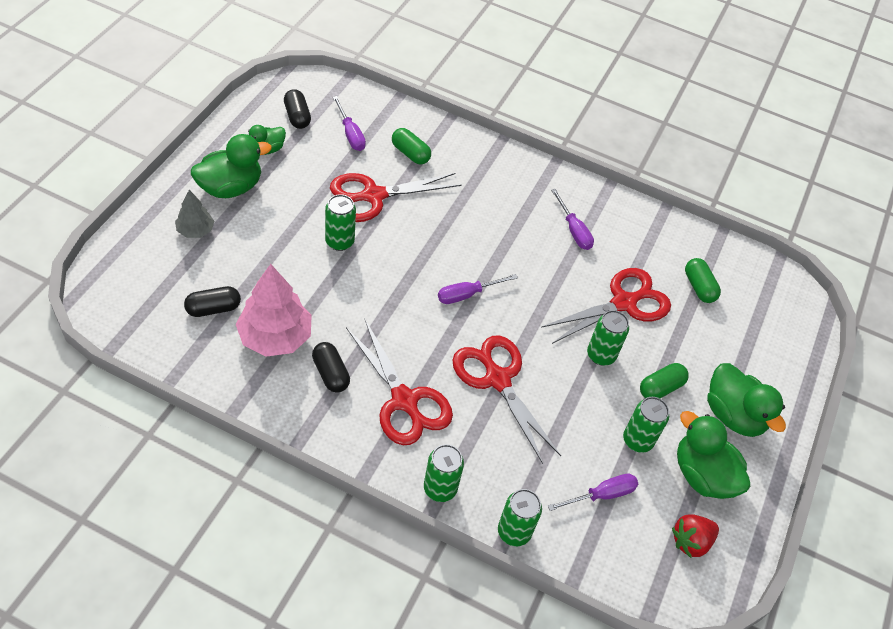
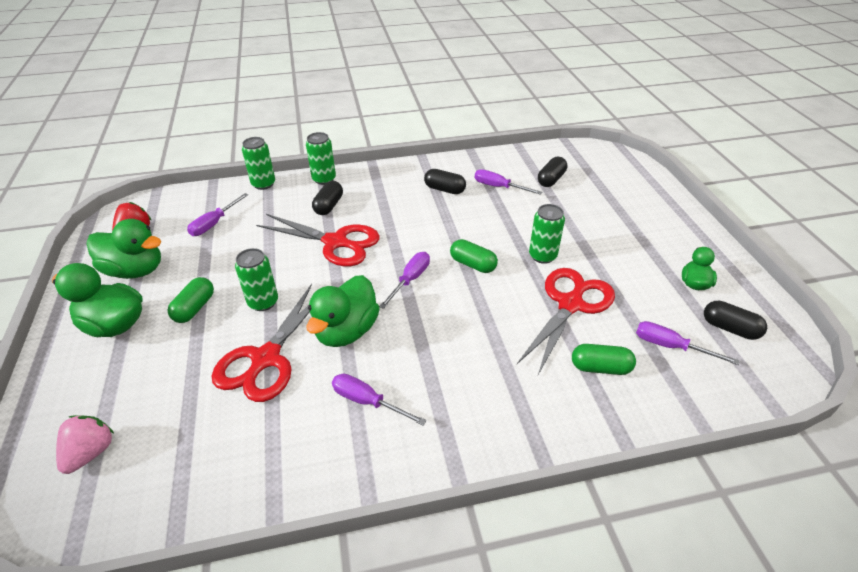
camera: 150 degrees right, 10 degrees down
grey tree [175,190,214,238] -> none
green duck [191,134,272,198] -> green duck moved to [306,275,380,347]
pink tree [236,264,312,357] -> purple screwdriver [475,169,542,195]
red scissors [346,320,453,445] -> none
green can [623,397,669,453] -> none
green capsule [685,258,721,303] -> green capsule moved to [450,239,498,273]
none -> pink strawberry [56,415,114,474]
none -> black capsule [312,181,343,215]

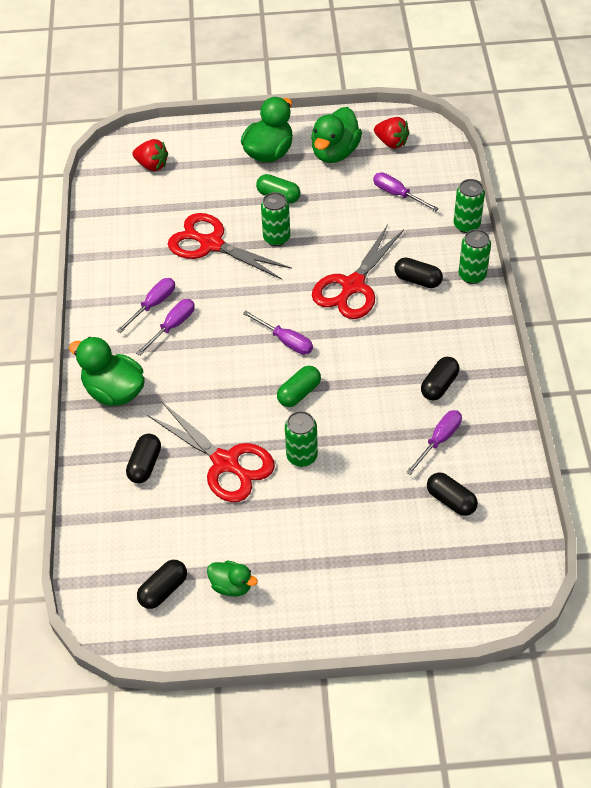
camera: 100 degrees right, 10 degrees up
pink strawberry [56,415,114,474] -> red strawberry [132,139,168,171]
green duck [306,275,380,347] -> green duck moved to [69,337,145,406]
green capsule [572,344,636,375] -> black capsule [126,434,161,484]
purple screwdriver [636,321,739,365] -> purple screwdriver moved to [136,299,195,356]

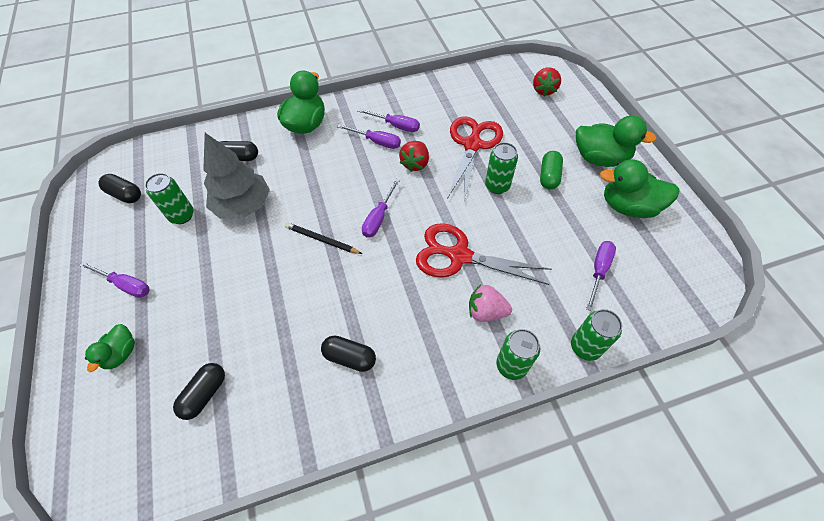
camera: 75 degrees right, 5 degrees up
red scissors [148,402,275,502] -> grey tree [203,133,270,219]
green duck [207,560,258,597] -> green duck moved to [85,324,135,372]
green capsule [277,366,321,407] -> black pencil [285,223,362,254]
green can [285,411,318,467] -> green can moved to [145,173,194,224]
red strawberry [374,117,409,149] -> red strawberry moved to [399,141,429,172]
black capsule [394,258,443,288] -> pink strawberry [469,284,512,322]
purple screwdriver [406,410,462,475] -> purple screwdriver moved to [79,262,150,298]

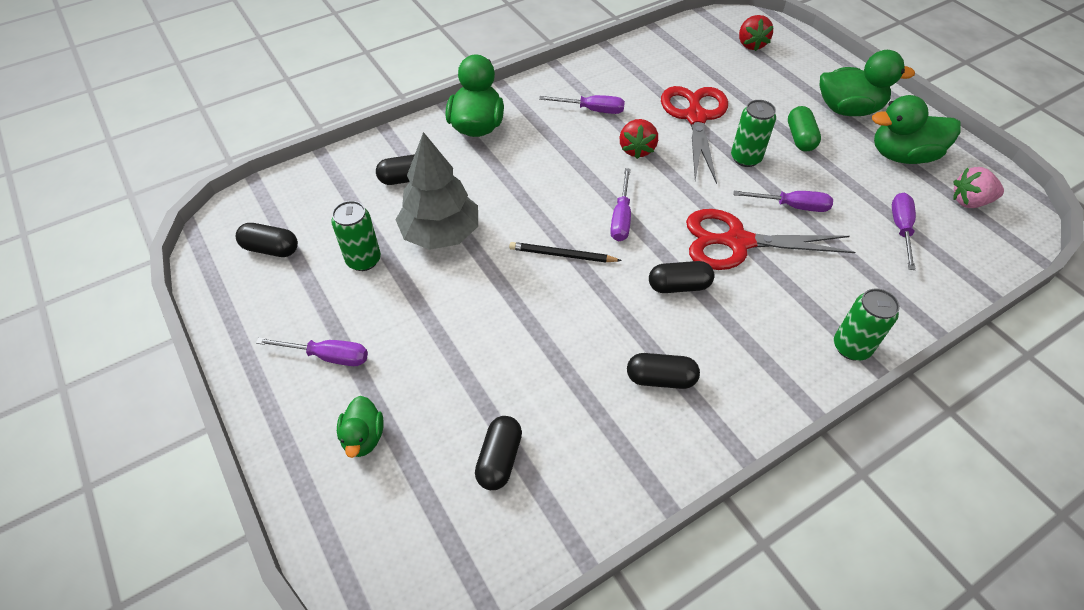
camera: 15 degrees left, 5 degrees down
purple screwdriver [337,124,401,149] -> purple screwdriver moved to [733,191,833,212]
pink strawberry [469,284,512,322] -> pink strawberry moved to [953,167,1004,208]
green can [571,309,622,361] -> none
none -> black capsule [649,261,714,293]

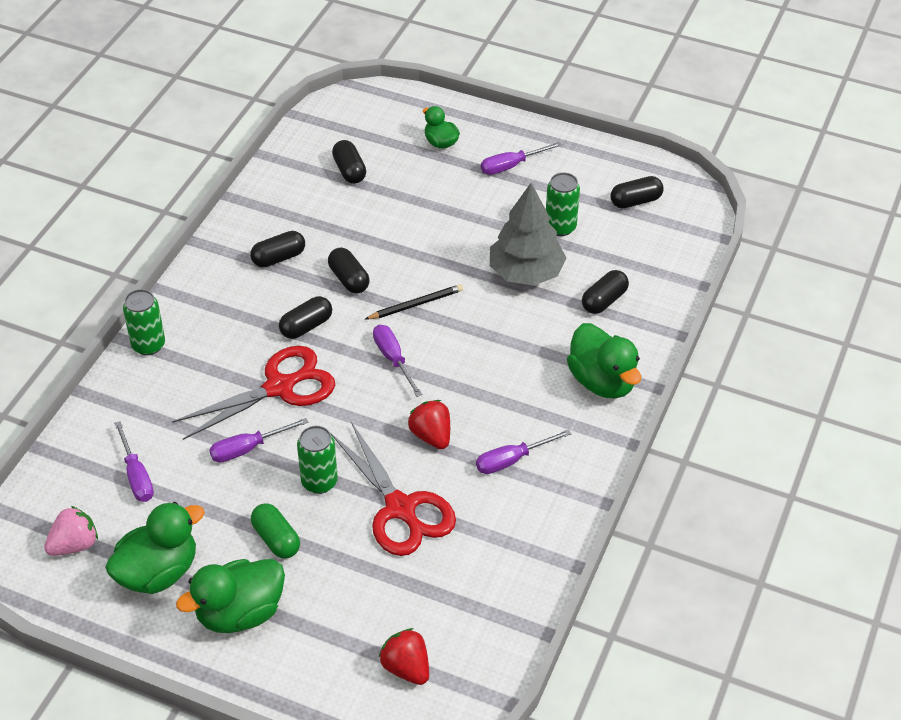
camera: 145 degrees right, 5 degrees down
none -> black capsule [328,248,369,294]

